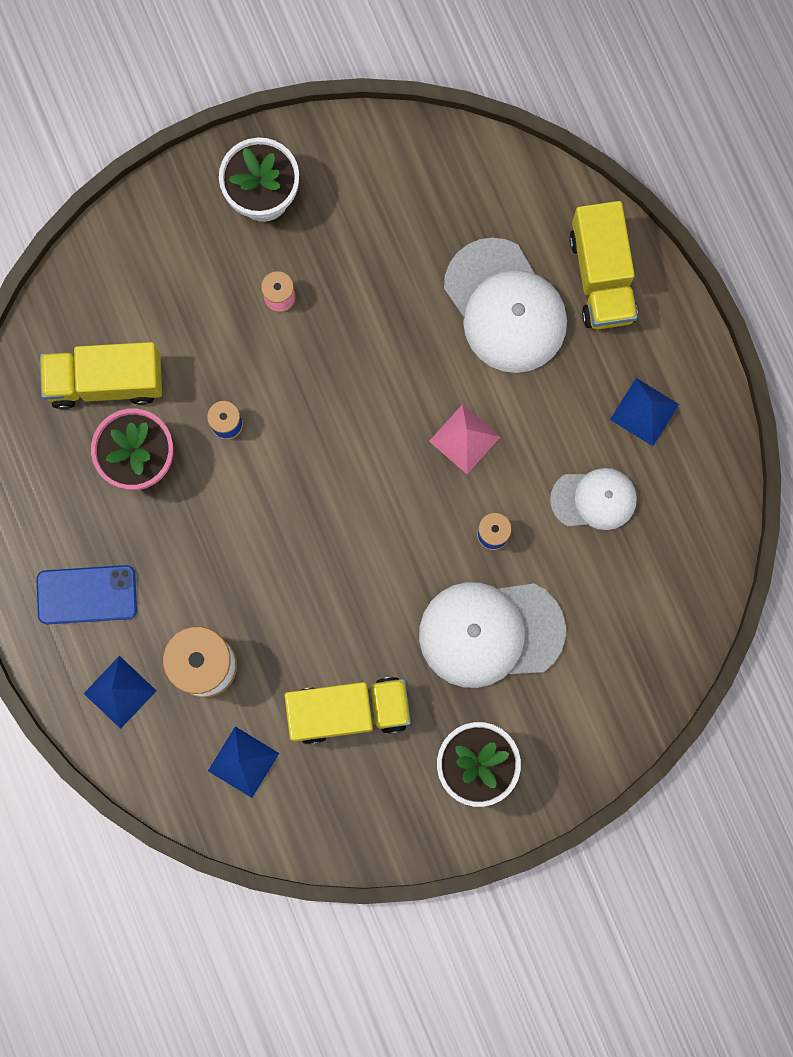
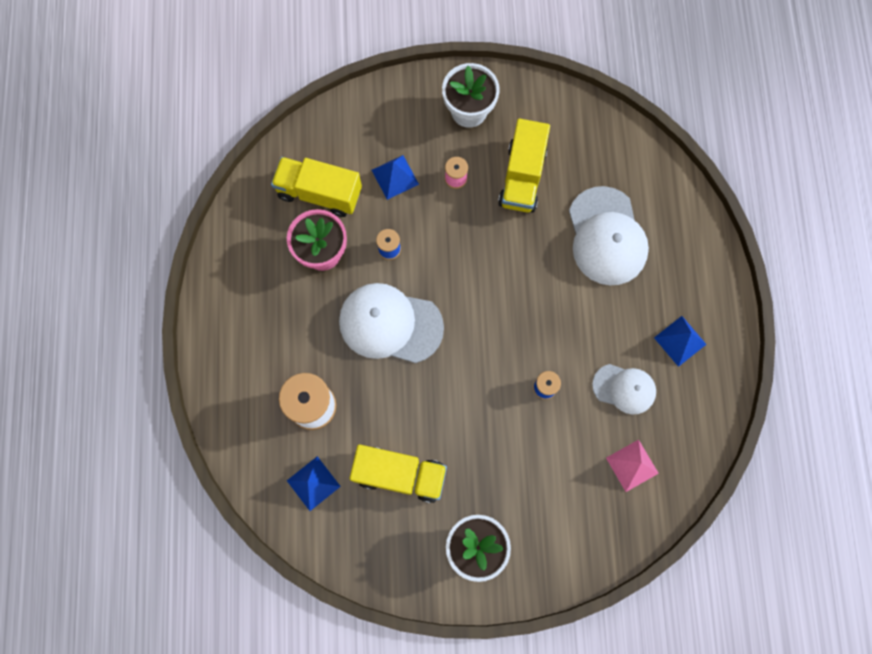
camera: 20 degrees right, 5 degrees down
blue phone [36,565,137,625] -> none
blue pyramid [83,656,156,729] -> blue pyramid moved to [372,155,419,200]
white cap [419,582,566,688] -> white cap moved to [339,283,444,363]
pink pyramid [429,404,500,474] -> pink pyramid moved to [606,440,659,492]
yellow truck [569,201,638,329] -> yellow truck moved to [498,119,550,213]

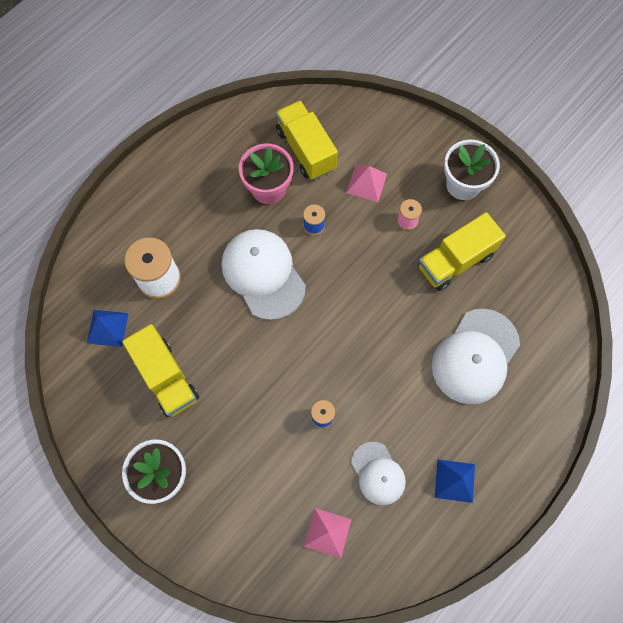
camera: 45 degrees right, 5 degrees down
blue pyramid [372,155,419,200] -> pink pyramid [346,165,387,202]

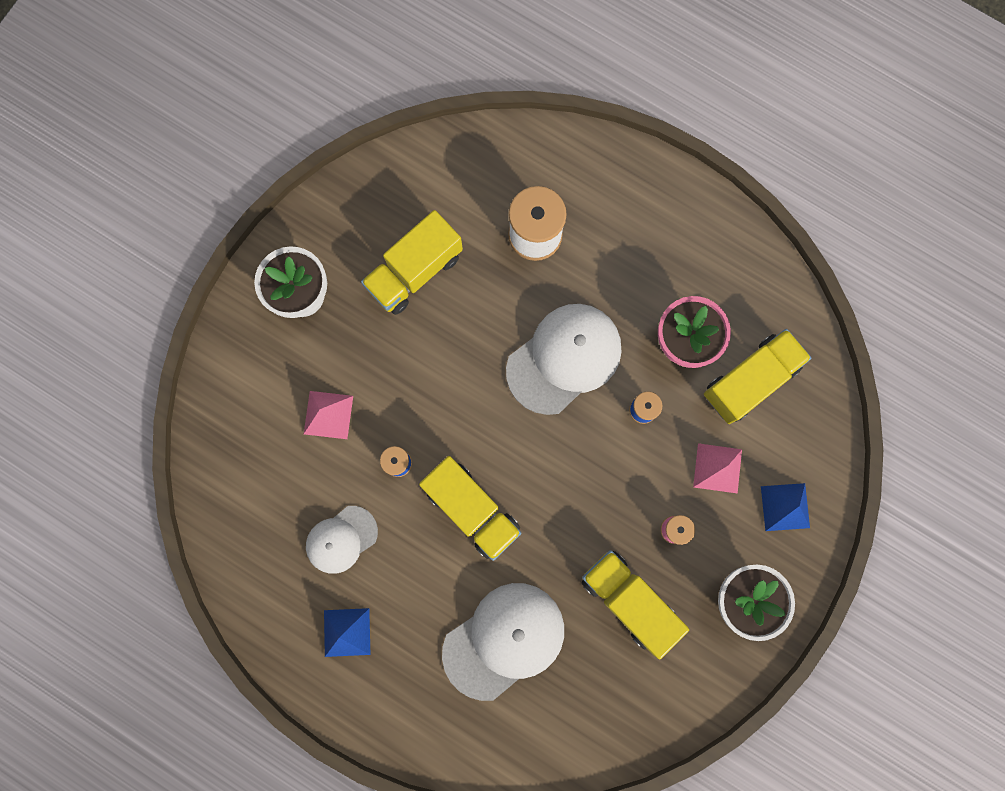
camera: 80 degrees right, 10 degrees up
blue pyramid [87,310,129,347] -> blue pyramid moved to [761,483,810,531]
pink pyramid [304,508,352,558] -> pink pyramid moved to [304,391,353,439]
white cap [432,309,520,404] -> white cap turned 120 degrees clockwise [442,583,564,701]
none -> yellow truck [419,456,521,561]

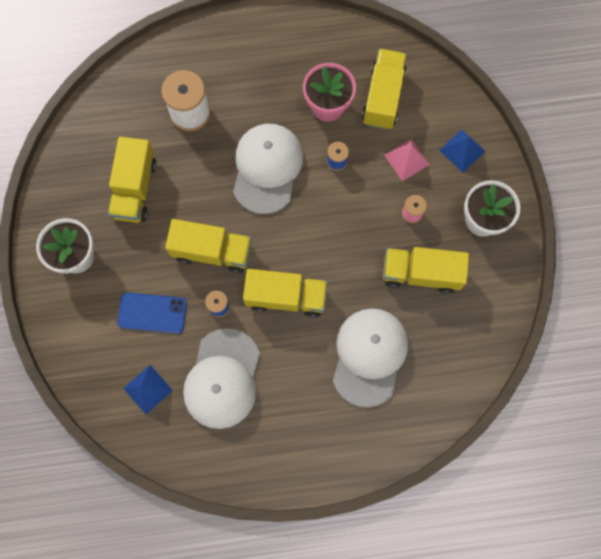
camera: 40 degrees left, 5 degrees down
pink pyramid [304,391,353,439] -> blue phone [117,292,187,334]
white cap [306,506,378,574] -> white cap [183,328,260,429], size x1.68
blue pyramid [324,608,370,657] -> blue pyramid moved to [123,365,173,414]
none -> yellow truck [165,219,252,273]

